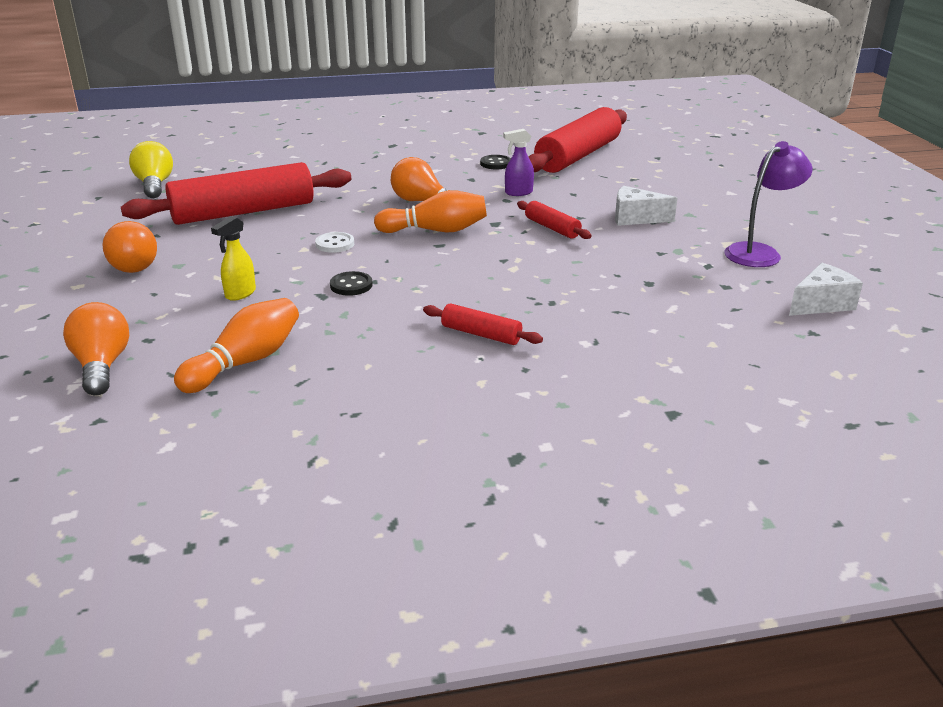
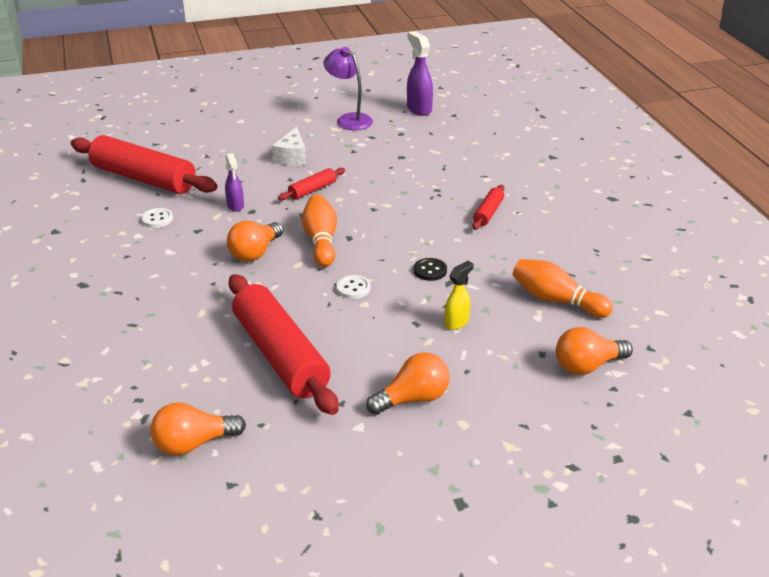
camera: 95 degrees left, 5 degrees up
yellow light bulb [129,141,173,198] -> orange light bulb [150,402,246,456]
yellow spray bottle [211,216,256,301] -> yellow spray bottle turned 75 degrees counterclockwise [445,261,474,330]
black button [480,155,511,169] -> white button [141,208,173,228]
white cheese [789,263,863,316] -> purple spray bottle [407,31,433,116]

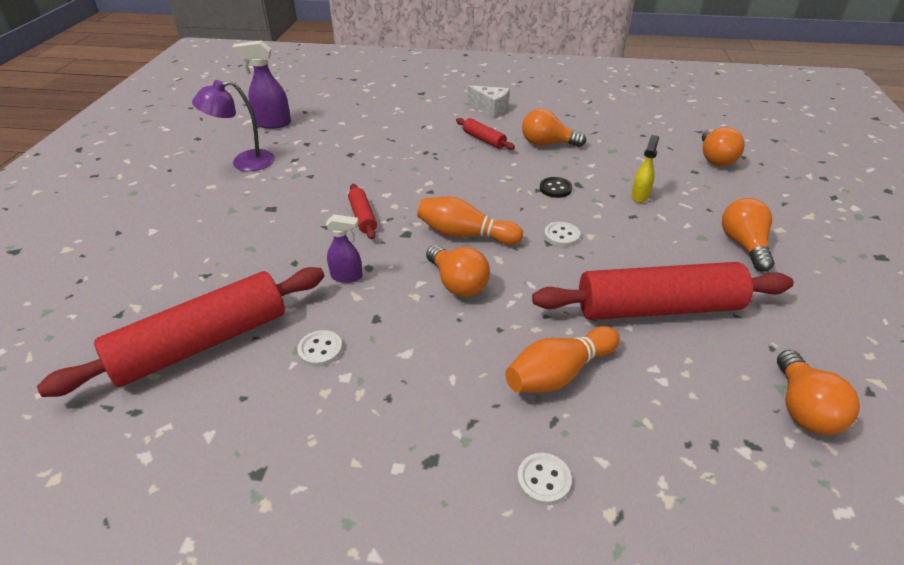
camera: 65 degrees left, 5 degrees up
white cheese [272,127,306,166] -> white cheese moved to [467,85,509,117]
yellow spray bottle [445,261,474,330] -> yellow spray bottle turned 45 degrees clockwise [631,135,659,203]
orange bowling pin [513,259,613,318] -> orange bowling pin moved to [505,326,620,393]
none -> white button [517,453,572,505]
none -> orange light bulb [522,109,586,147]

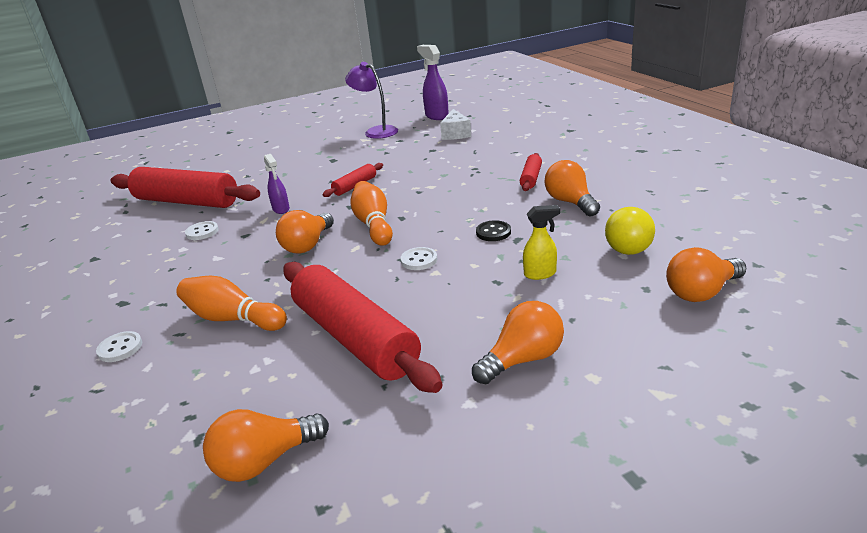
camera: 60 degrees right, 10 degrees down
white cheese [467,85,509,117] -> white cheese moved to [440,109,471,140]
none -> yellow light bulb [605,207,655,255]

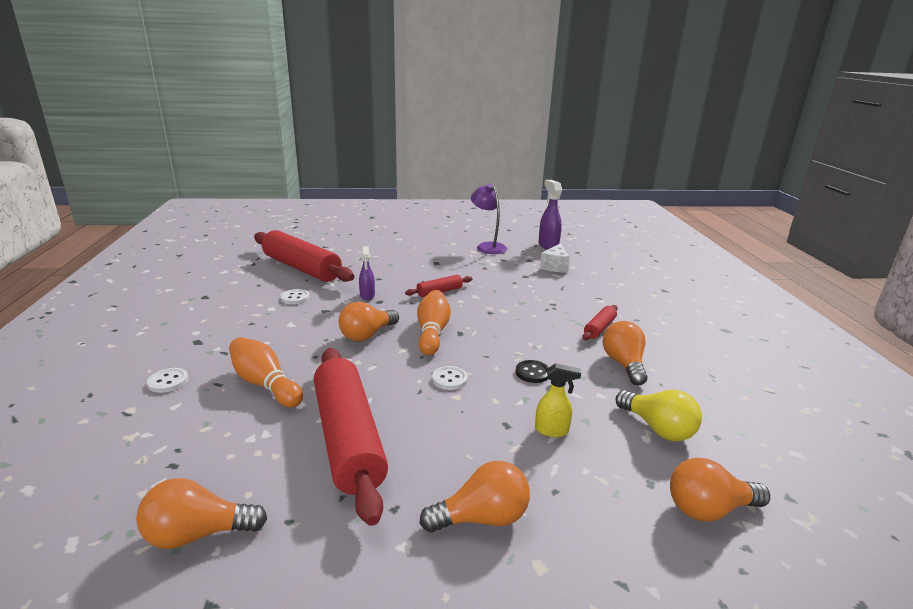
camera: 15 degrees right, 5 degrees down
yellow light bulb [605,207,655,255] -> yellow light bulb turned 75 degrees counterclockwise [616,390,702,441]

